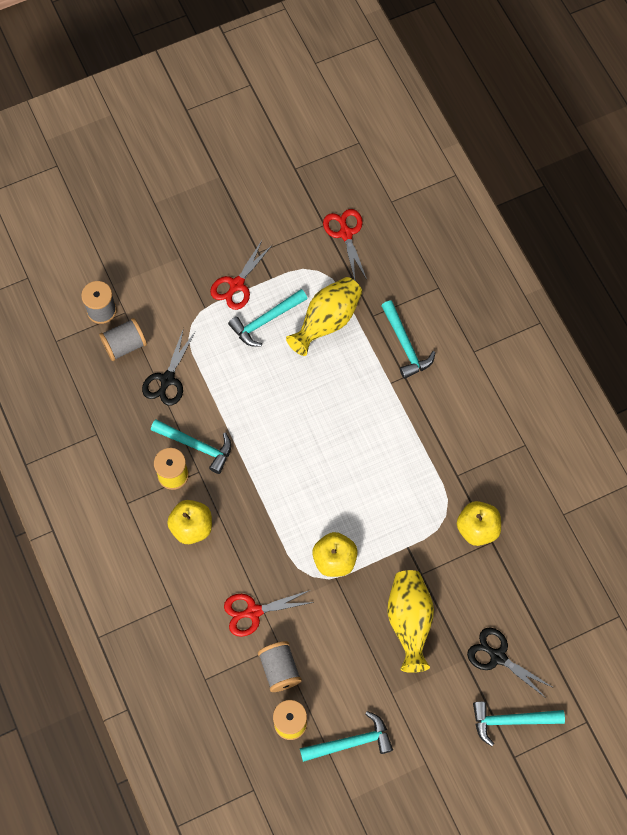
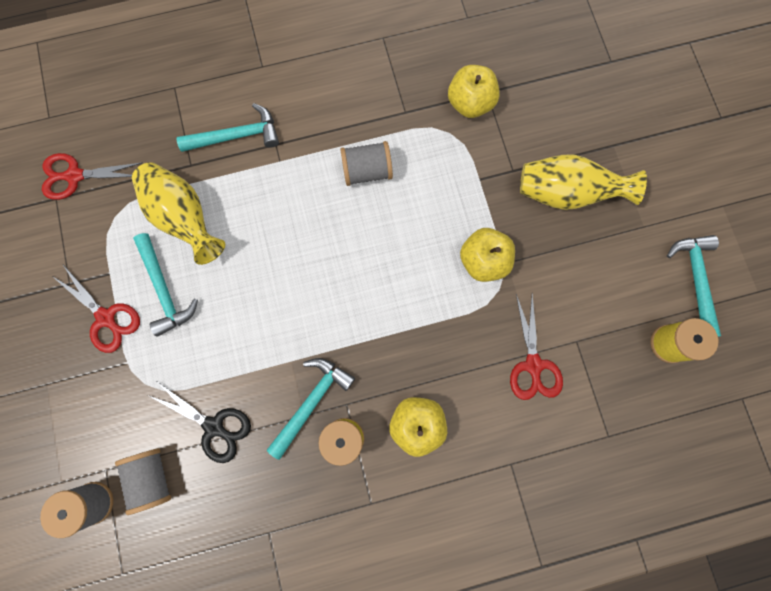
camera: 80 degrees left, 10 degrees up
grey spool [258,641,302,692] -> grey spool moved to [340,141,393,186]
black scissors [467,628,554,699] -> none
turquoise hammer [473,701,565,746] -> none

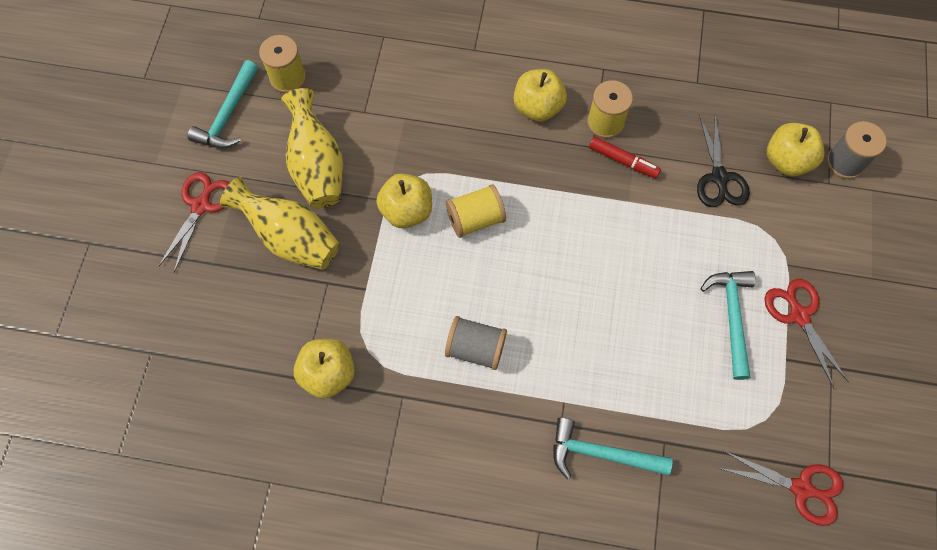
camera: 155 degrees left, 10 degrees down
grey spool [115,448,171,515] -> yellow apple [767,123,825,176]
yellow vase [132,162,225,265] -> yellow vase moved to [281,88,343,208]
black scissors [148,381,251,463] -> black scissors turned 150 degrees counterclockwise [697,114,750,207]
turquoise hammer [267,358,355,460] -> red marker [589,137,661,178]
red scissors [510,294,563,400] -> red scissors moved to [158,172,230,272]
none -> yellow spool [446,184,506,238]

